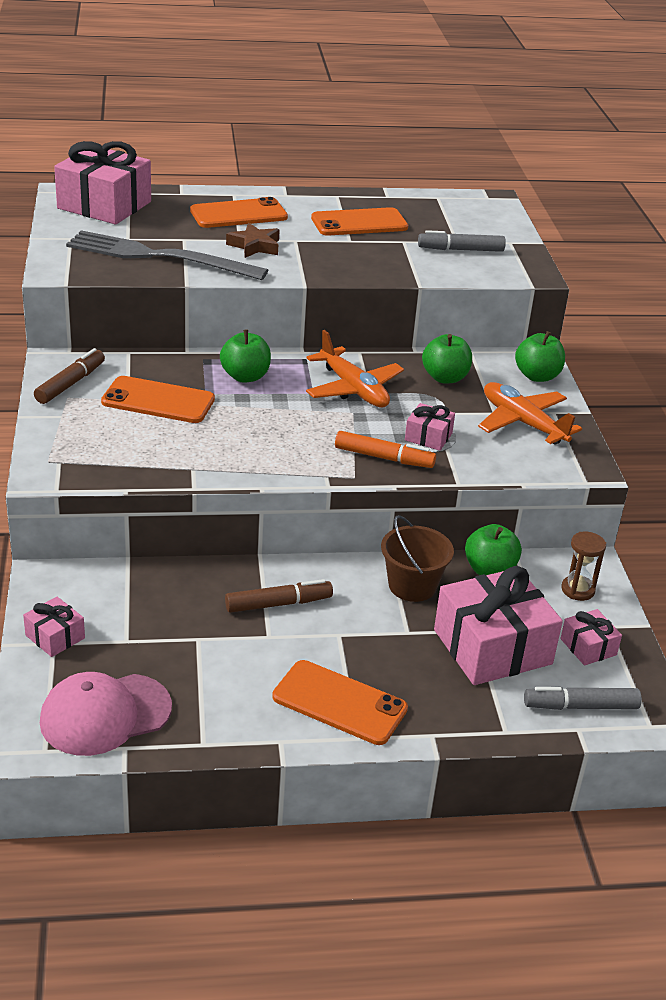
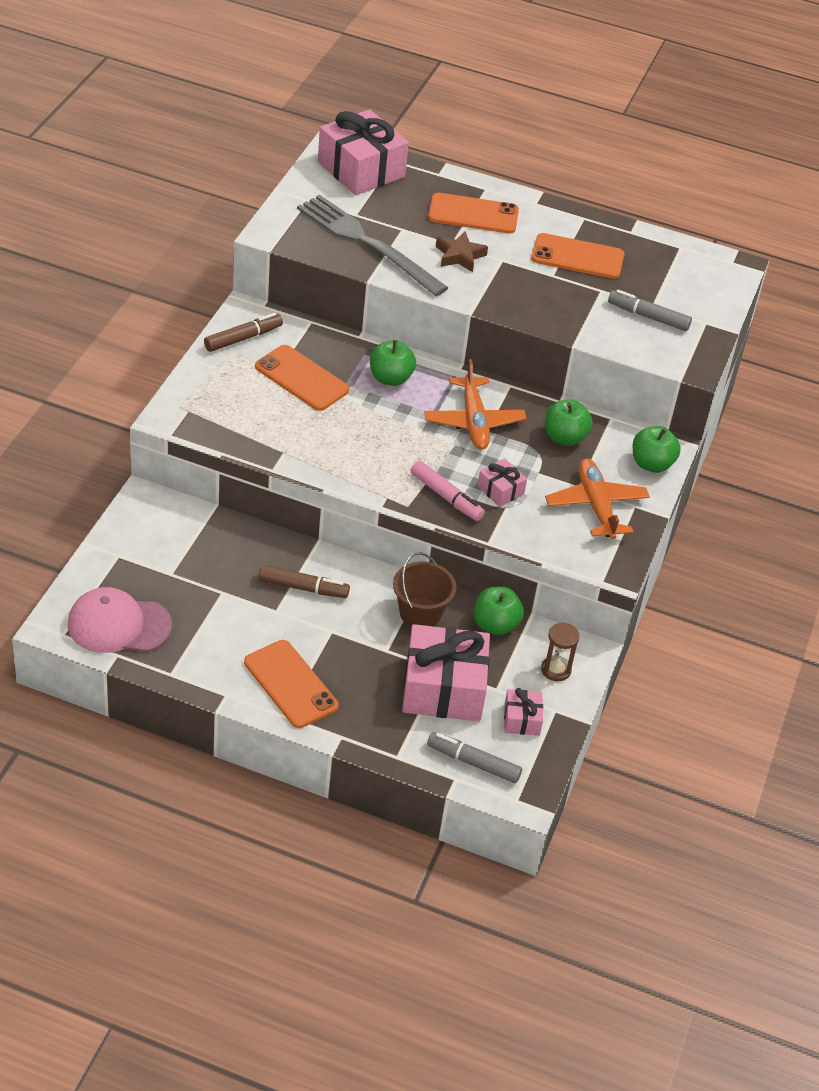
camera: 25 degrees right, 10 degrees up
pink gift [23,597,85,657] -> none
orange marker [335,431,436,468] -> pink marker [411,461,485,521]

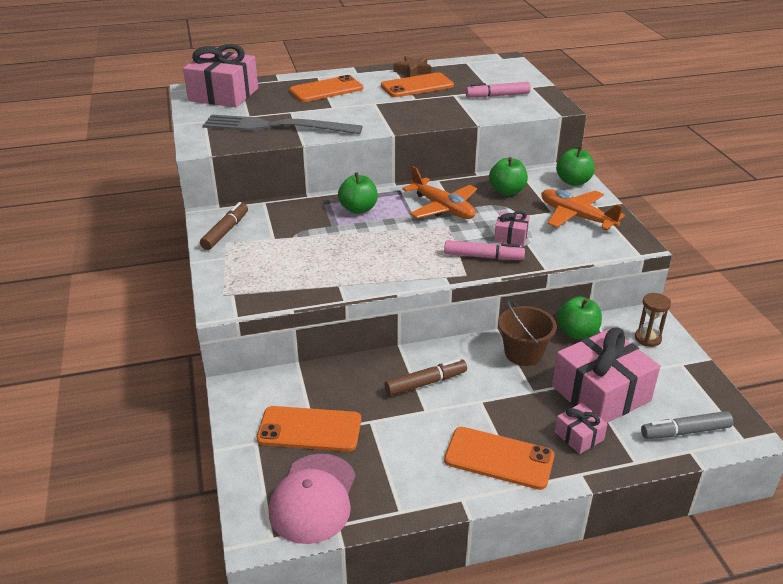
camera: 30 degrees left, 10 degrees down
pink cap [68,587,172,653] -> pink cap turned 45 degrees counterclockwise [269,454,356,544]
orange phone [255,345,349,411] -> orange phone moved to [257,406,361,452]
brown star [436,232,488,272] -> brown star moved to [393,56,431,77]
pink gift [504,688,543,736] -> pink gift moved to [555,403,608,454]
grey marker [608,290,692,331] -> pink marker [465,82,531,98]

